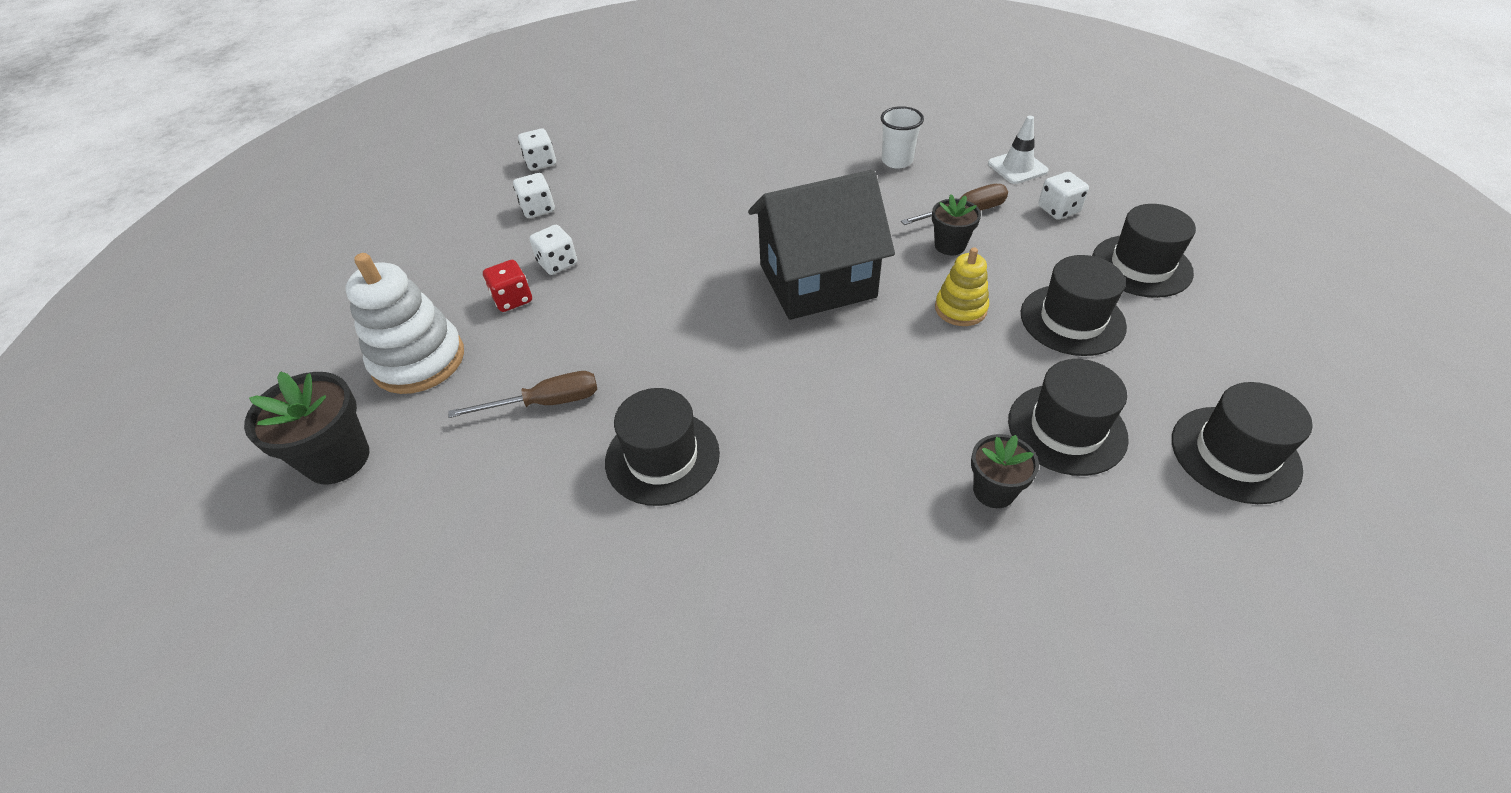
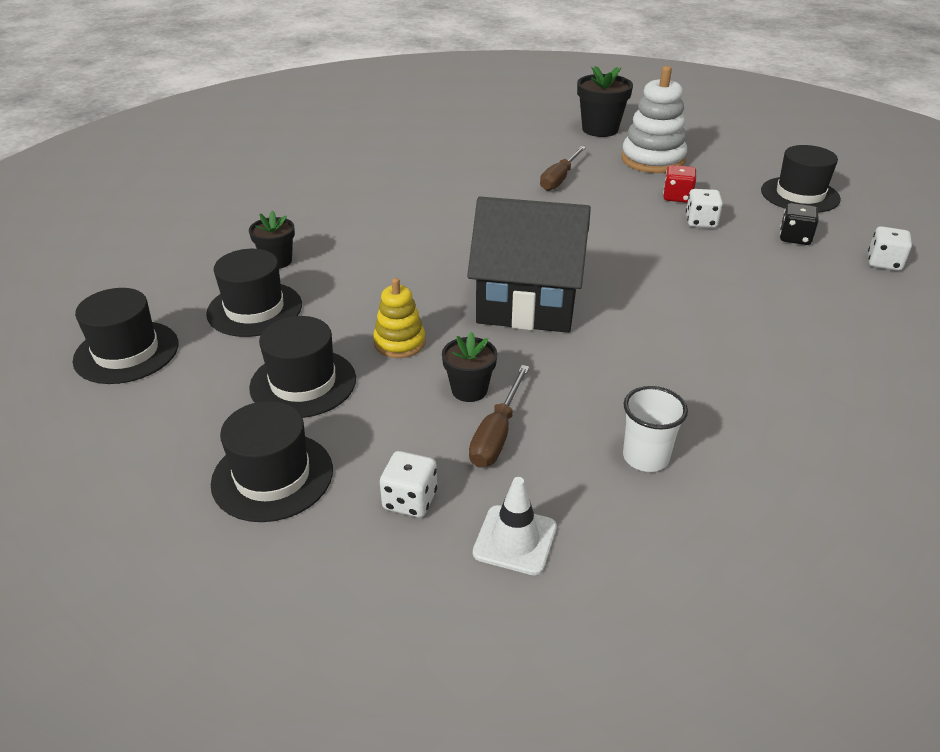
camera: 130 degrees right, 10 degrees down
white dice [513,173,555,218] -> black dice [780,203,819,245]
black hat [605,388,720,506] -> black hat moved to [761,145,841,213]
black house [748,170,895,320] -> black house turned 75 degrees clockwise [467,196,591,333]

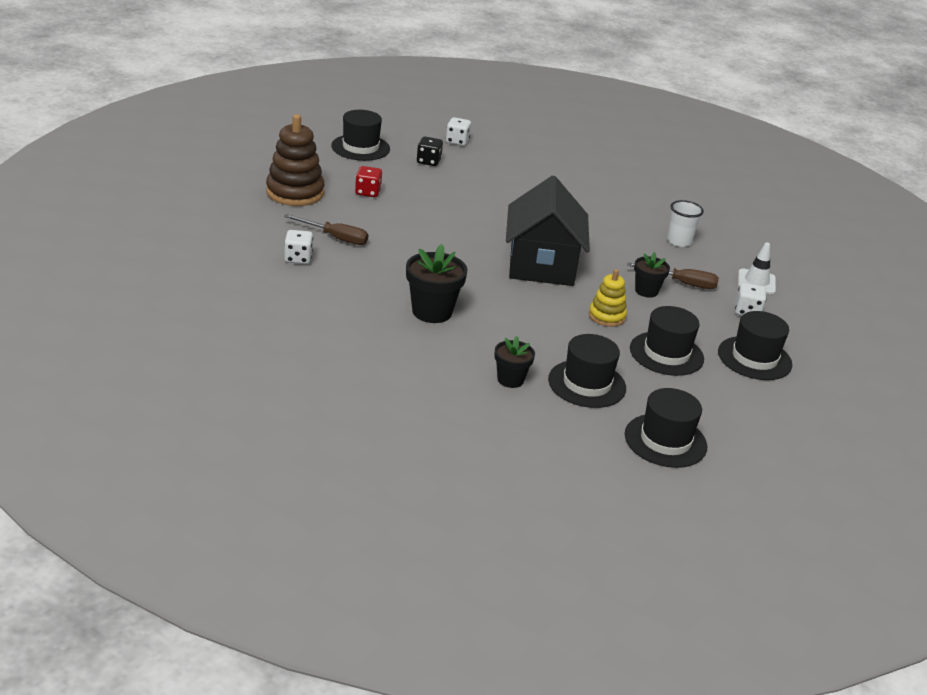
camera: 100 degrees left, 5 degrees down
black flower pot [577,66,633,137] -> black flower pot moved to [406,244,467,323]
white stacking toy [621,66,687,173] -> brown stacking toy [266,114,324,206]
white dice [686,189,723,228] -> white dice moved to [284,230,313,264]

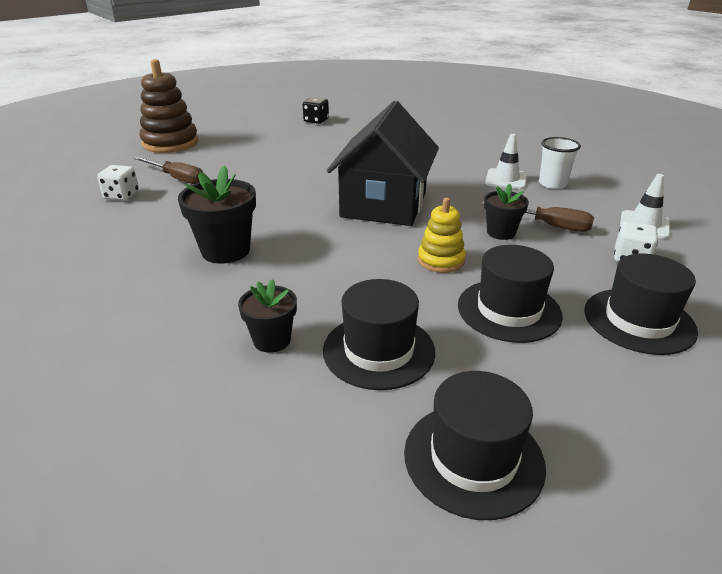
camera: 15 degrees right, 0 degrees up
black hat [331,110,390,161] -> none
red dice [355,166,382,197] -> none
white dice [446,117,471,146] -> none
none -> white traffic cone [485,134,527,189]

